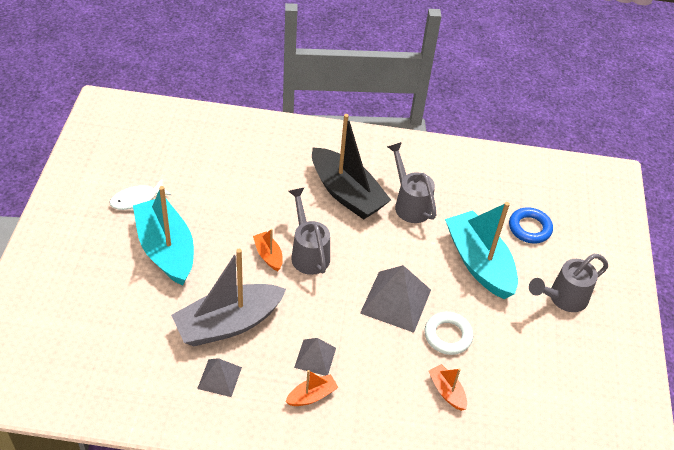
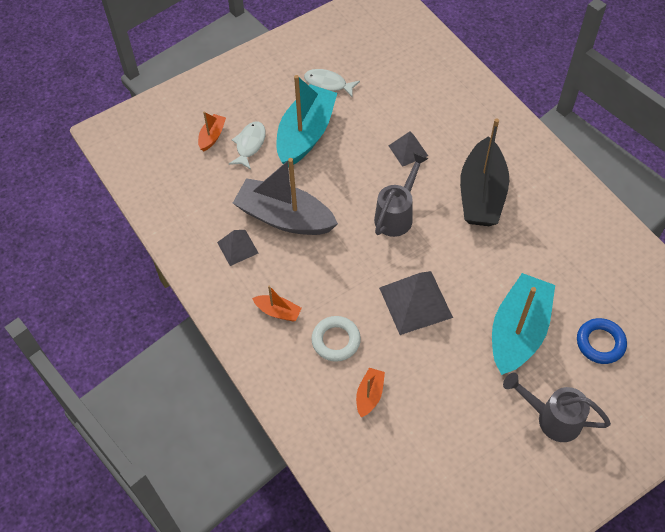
camera: 55 degrees right, 10 degrees up
orange boat [253,229,283,271] -> orange boat moved to [198,111,226,151]
grey pyramid [294,338,336,376] -> grey pyramid moved to [388,131,428,167]
grey watering can [387,142,436,223] -> none
white ring [424,312,473,355] -> white ring moved to [311,316,361,362]
none -> white fish [229,122,266,170]

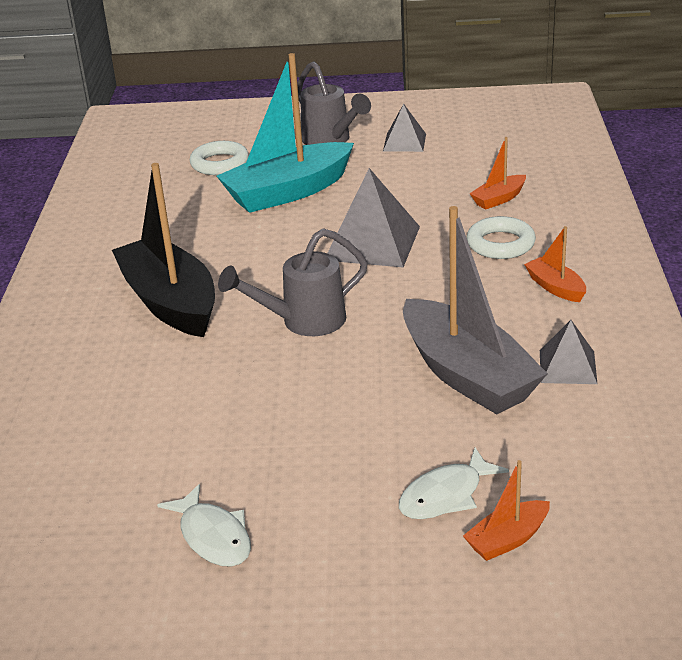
camera: 145 degrees left, 25 degrees down
turquoise boat [277,75,337,167] -> none
grey pyramid [388,131,428,167] -> grey pyramid moved to [383,104,426,152]
black boat [460,118,509,226] -> black boat turned 75 degrees counterclockwise [112,163,215,337]
blue ring [577,318,627,364] -> white ring [190,141,249,175]

